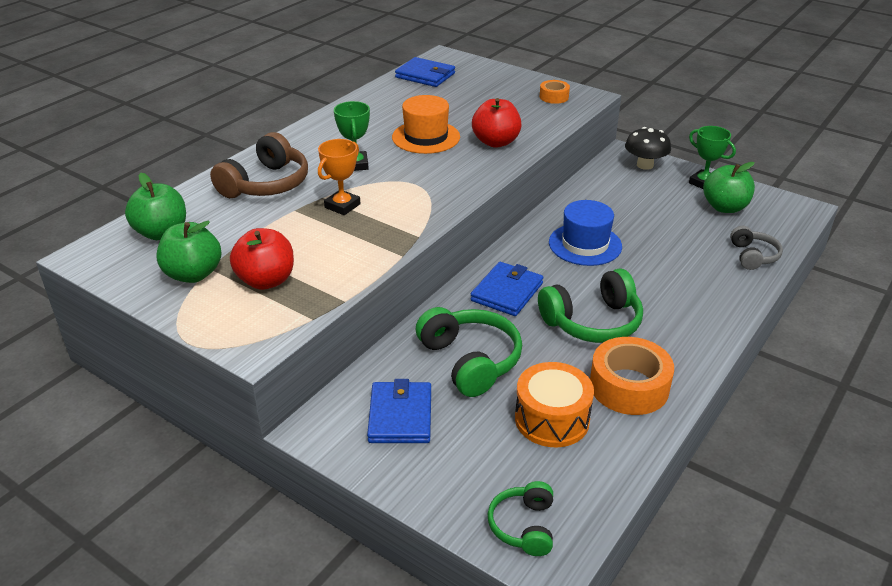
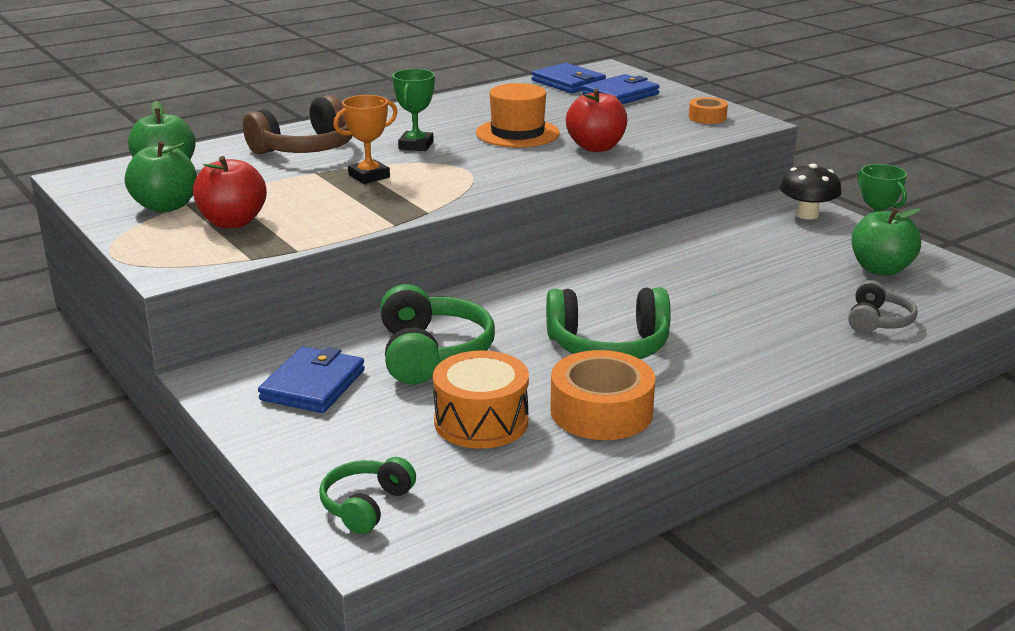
camera: 20 degrees right, 10 degrees down
blue wallet [471,262,543,316] -> blue wallet moved to [582,74,660,104]
blue hat [549,200,622,266] -> none

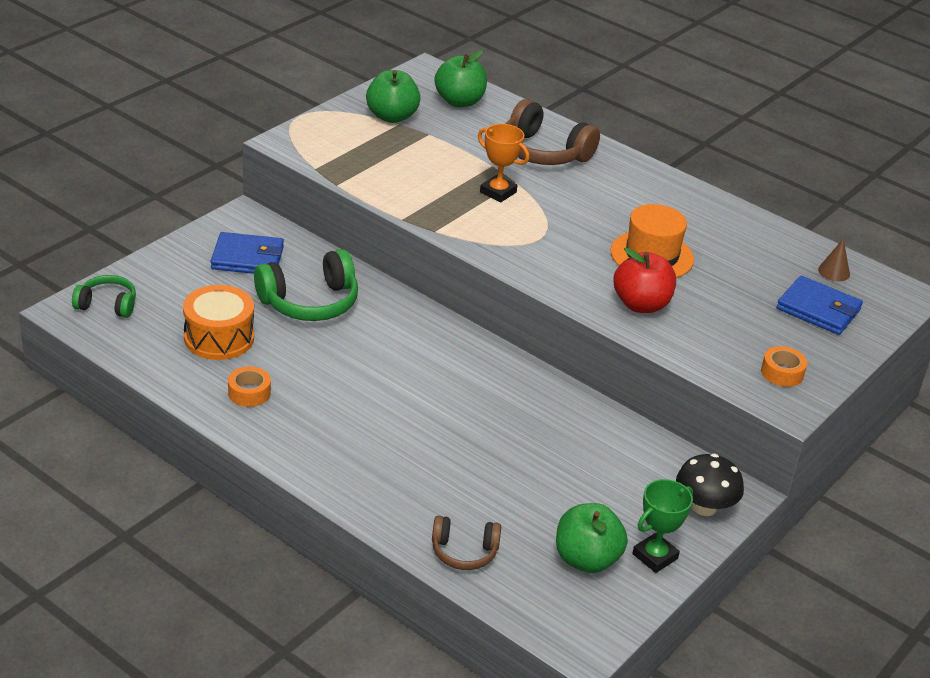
camera: 70 degrees right, 10 degrees up
red apple [193,156,267,228] -> none
green trophy [392,69,435,151] -> none
blue wallet [532,63,606,93] -> brown cone [818,238,850,281]
green headphones [546,287,671,359] -> none
orange tape [550,350,655,440] -> orange tape [228,366,271,407], size x0.53
grey headphones [848,280,918,333] -> brown headphones [432,515,501,570]

